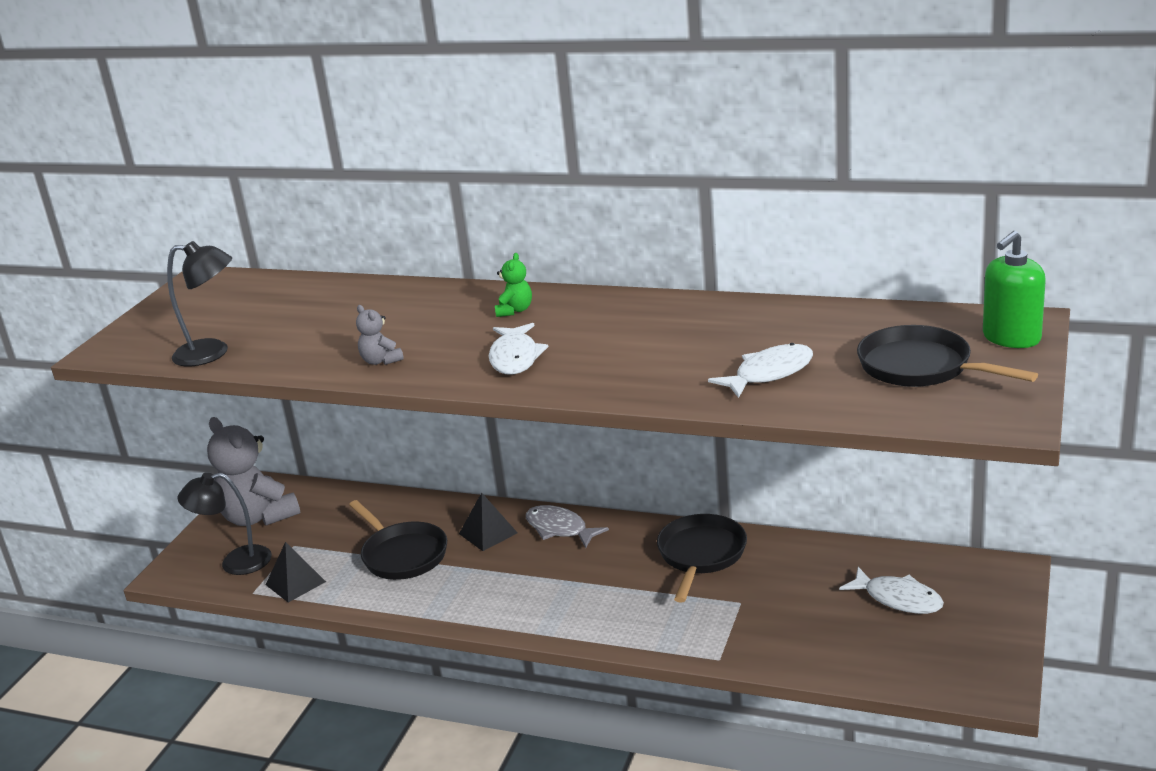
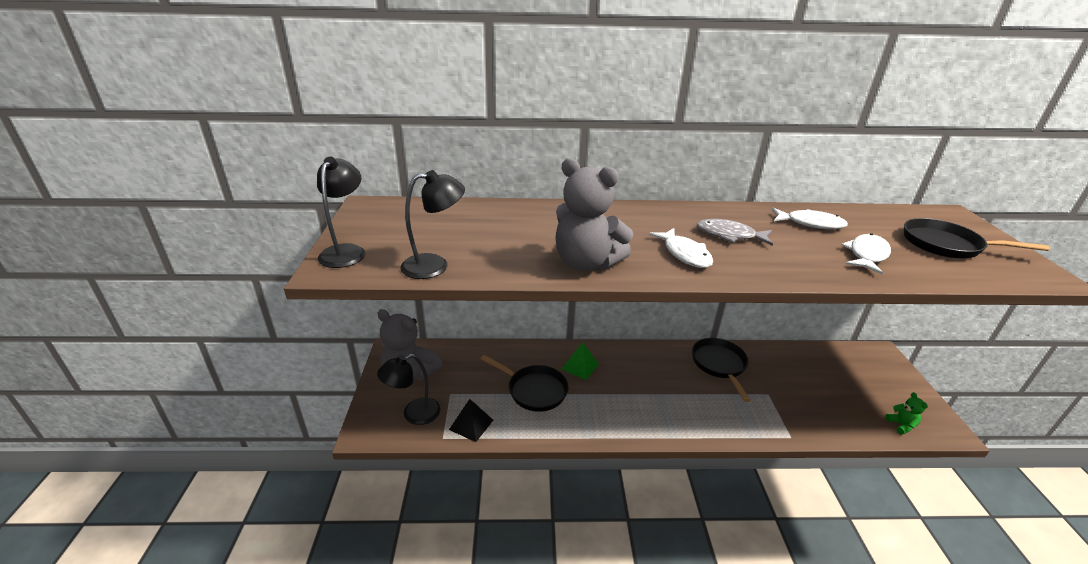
camera: 25 degrees left, 5 degrees up
grey teddy bear [356,305,404,365] -> grey teddy bear [556,158,633,271], size x2.28
black pyramid [459,492,518,551] -> green pyramid [561,342,599,380]
green teddy bear [495,253,532,317] -> green teddy bear moved to [885,392,928,435]
grey fish [526,505,609,548] -> grey fish moved to [697,219,773,246]
white fish [839,567,944,614] -> white fish moved to [772,208,848,229]
green soap dispenser [983,231,1046,348] -> none
none -> black lamp [317,157,365,268]

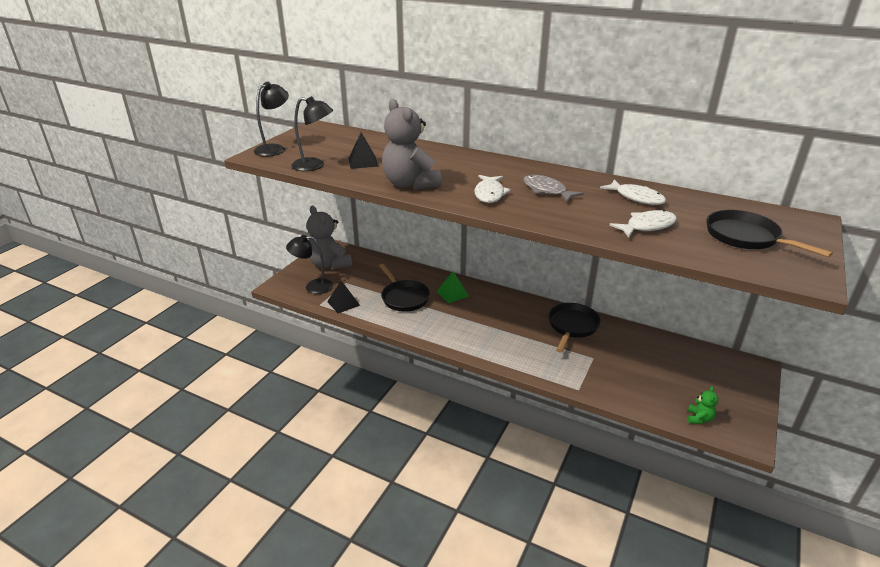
camera: 30 degrees right, 0 degrees up
none -> black pyramid [348,132,379,169]

